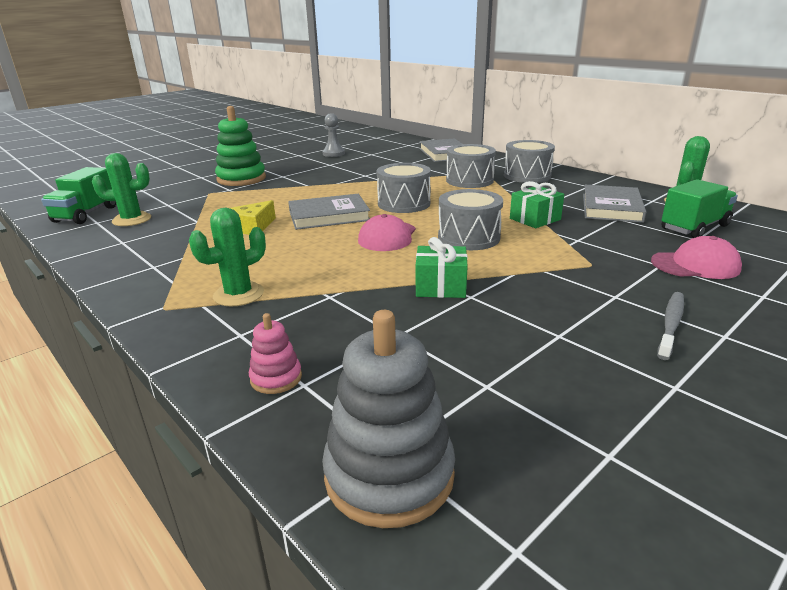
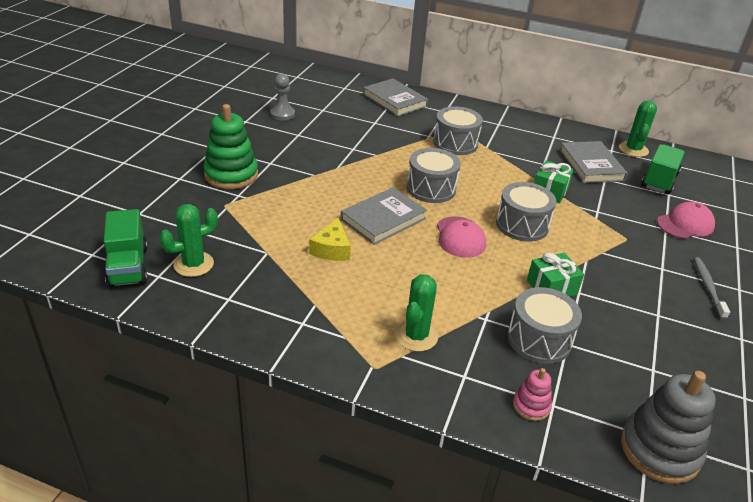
camera: 30 degrees left, 10 degrees up
grey drum [504,140,555,183] -> grey drum moved to [507,287,582,364]

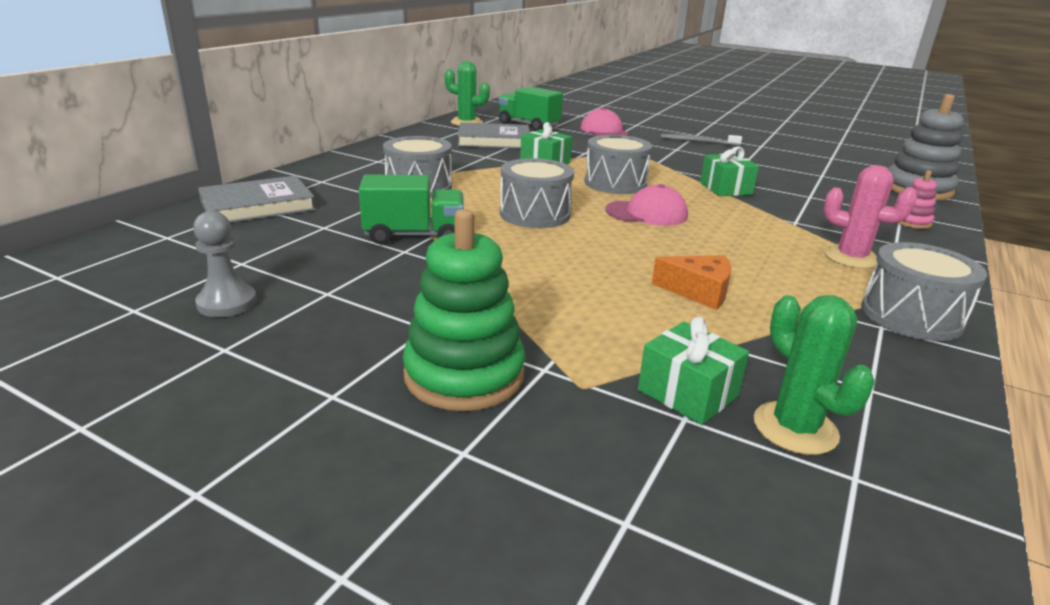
camera: 80 degrees left, 10 degrees down
green truck [104,209,148,288] -> green truck moved to [359,174,464,245]
yellow cheese [309,217,351,261] -> orange cheese [652,255,731,310]
grey book [341,188,427,245] -> none
green cactus [395,274,438,352] -> pink cactus [824,165,917,269]
grey drum [507,287,582,364] -> grey drum moved to [861,242,987,341]
none -> green gift [638,317,749,425]

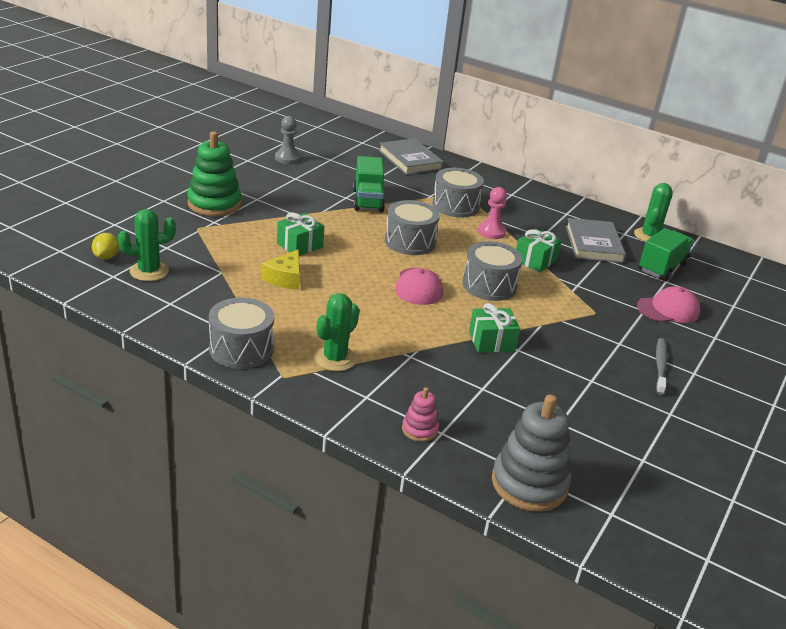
camera: 90 degrees right, 5 degrees up
green gift [638,317,749,425] -> green gift moved to [277,213,324,256]
orange cheese [652,255,731,310] -> yellow cheese [262,249,300,290]
pink cactus [824,165,917,269] -> green cactus [314,293,360,371]
none -> yellow lemon [92,233,119,260]
none -> pink pawn [478,187,507,239]

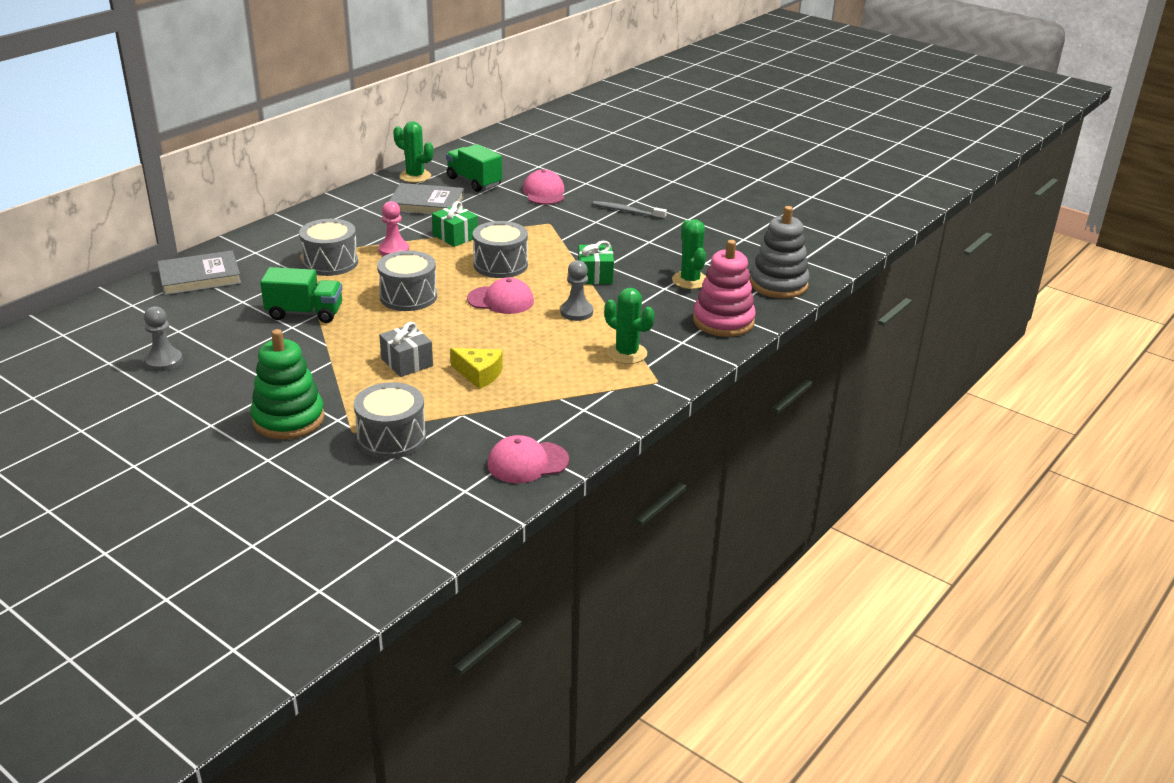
camera: 80 degrees left, 0 degrees up
yellow lemon [92,233,119,260] -> none
green cactus [118,209,176,281] -> green cactus moved to [672,219,706,289]
grey drum [209,298,274,369] -> grey drum moved to [354,382,426,459]
green gift [277,213,324,256] -> grey gift [379,322,433,377]
pink stacking toy [402,387,439,442] -> pink stacking toy [693,240,756,337], size x2.00
none -> pink cap [487,435,569,483]
none -> grey pawn [561,260,593,321]

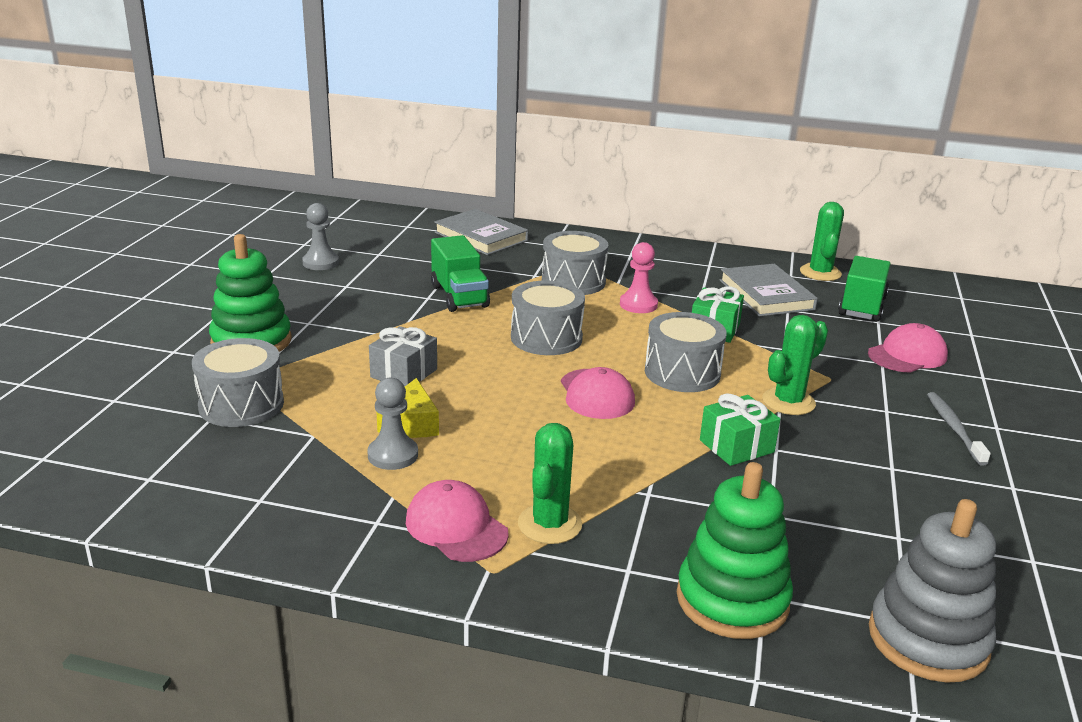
camera: 65 degrees right, 5 degrees down
pink cap [487,435,569,483] -> pink cap moved to [406,480,509,562]
grey pawn [561,260,593,321] -> grey pawn moved to [367,378,418,470]
green cactus [672,219,706,289] -> green cactus moved to [762,315,828,415]
pink stacking toy [693,240,756,337] -> green stacking toy [677,462,793,639]

